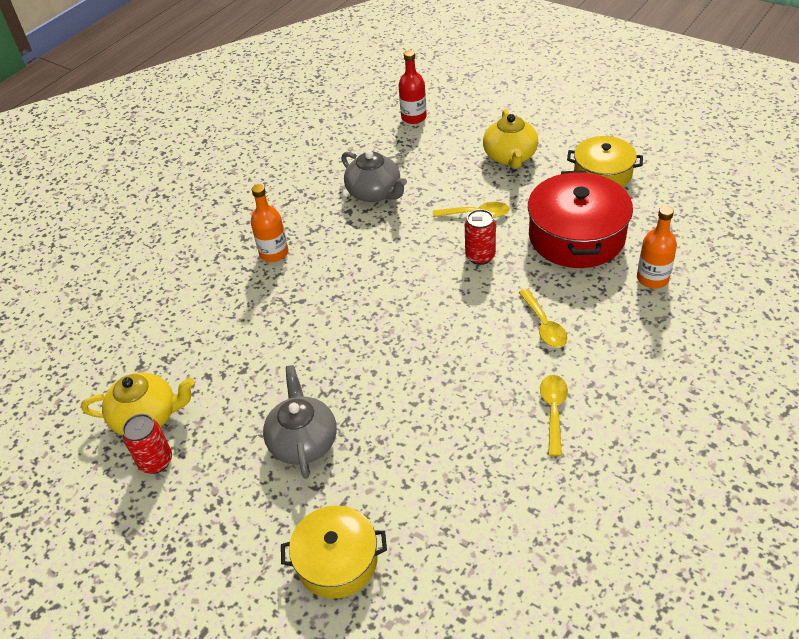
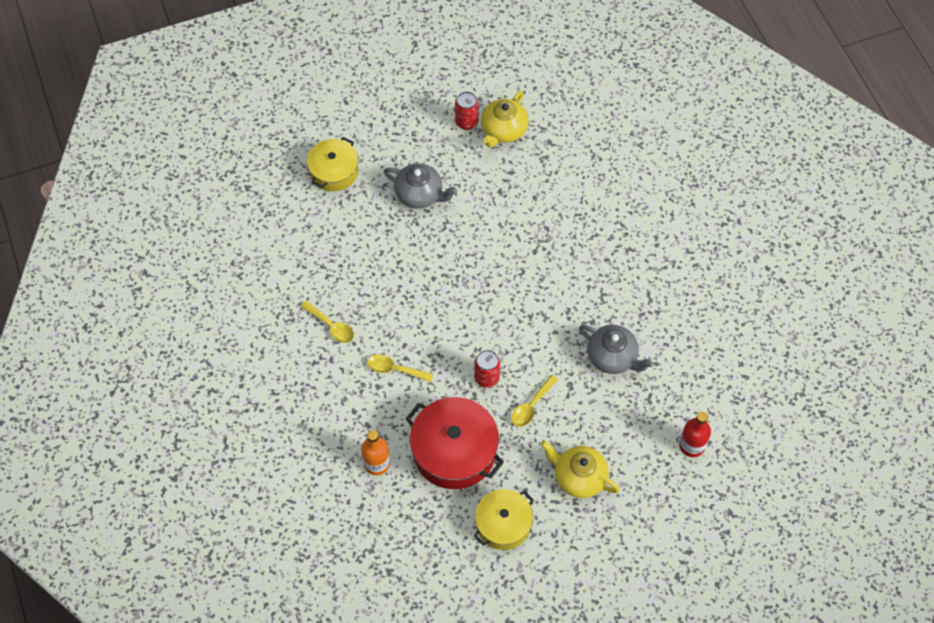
camera: 120 degrees right, 15 degrees up
orange bottle [251,184,288,262] -> none
grey teapot [342,151,407,202] -> grey teapot turned 135 degrees counterclockwise [579,325,654,374]

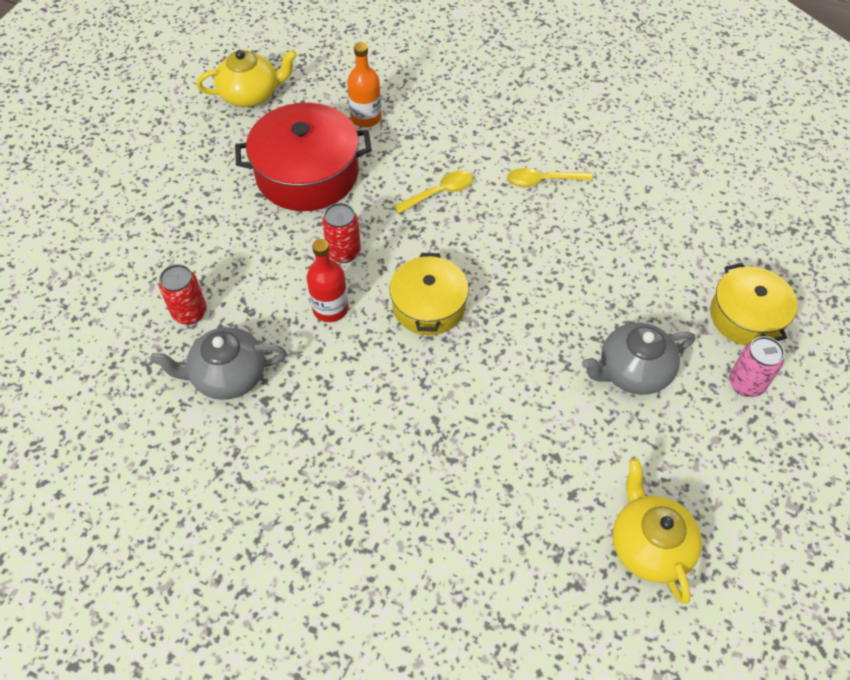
camera: 135 degrees right, 5 degrees down
red can [455,91,479,130] -> red can moved to [159,264,207,325]
yellow pot [474,489,534,550] -> yellow pot moved to [389,253,469,335]
yellow spoon [511,375,558,427] -> none
yellow teapot [541,441,620,498] -> yellow teapot moved to [196,50,297,107]
red bottle [679,411,711,457] -> red bottle moved to [306,239,348,322]
none -> pink can [729,336,785,397]

